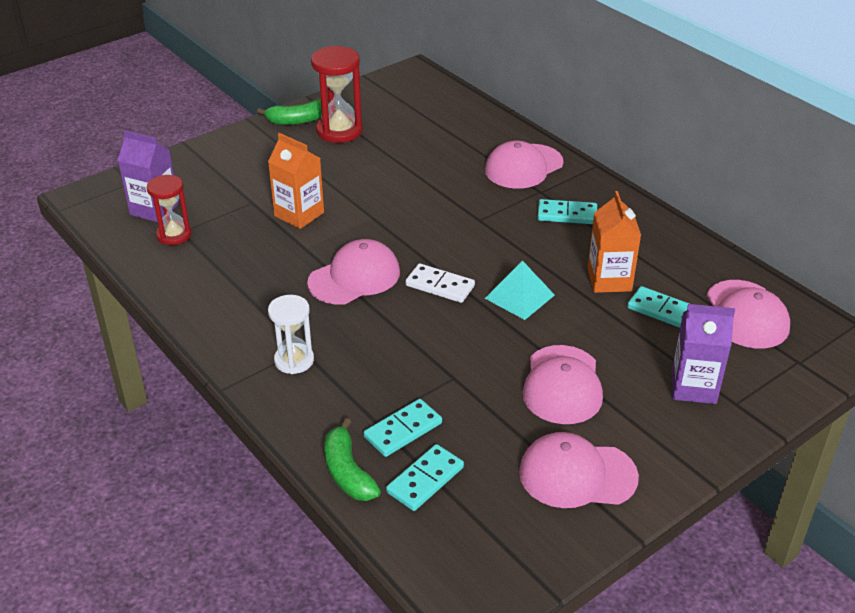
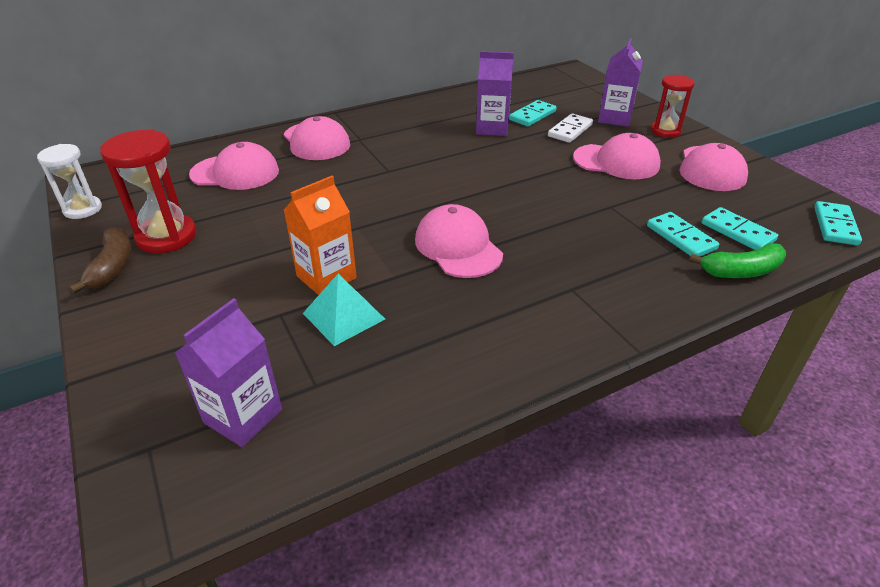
camera: 80 degrees left, 0 degrees up
red hourglass [147,175,191,245] -> red hourglass moved to [651,75,695,138]
green banana [257,99,329,125] -> brown banana [69,226,132,294]
white hourglass [268,295,314,374] -> white hourglass moved to [37,144,102,219]
white domino [405,263,475,303] -> white domino moved to [548,113,593,143]
turquoise pyramid [485,260,555,320] -> turquoise pyramid moved to [303,274,385,346]
turquoise domino [538,199,597,224] -> turquoise domino moved to [814,201,862,246]
orange carton [588,191,641,293] -> purple carton [476,51,514,136]
pink cap [707,280,790,348] -> pink cap moved to [189,142,279,190]

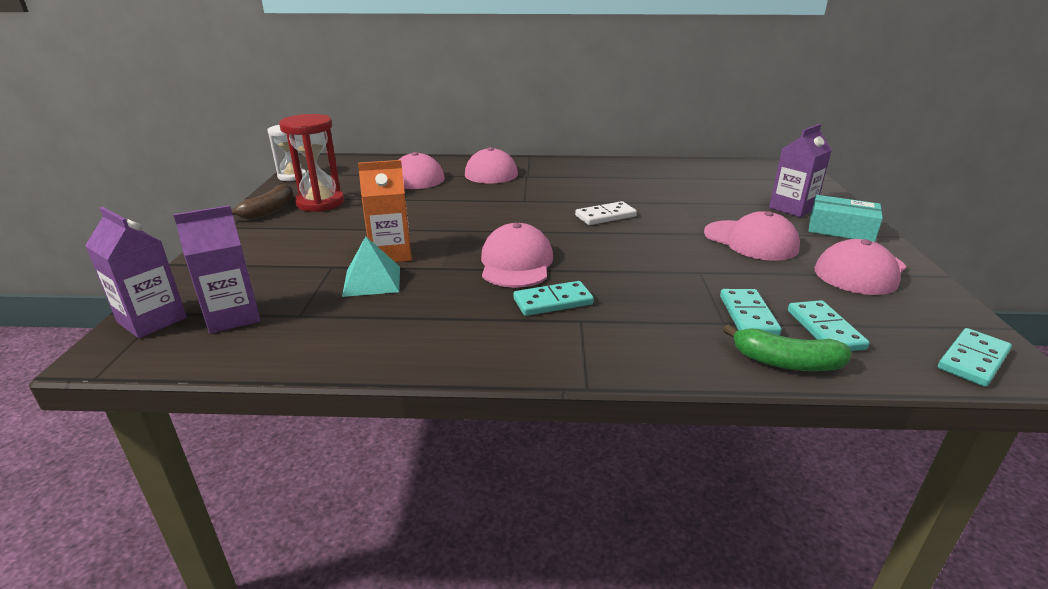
camera: 30 degrees right, 10 degrees down
purple carton [476,51,514,136] -> purple carton moved to [85,207,187,338]
turquoise domino [509,100,557,127] -> turquoise domino moved to [514,281,594,316]
white domino [548,113,593,143] -> white domino moved to [575,201,637,225]
red hourglass [651,75,695,138] -> turquoise box [809,195,883,242]

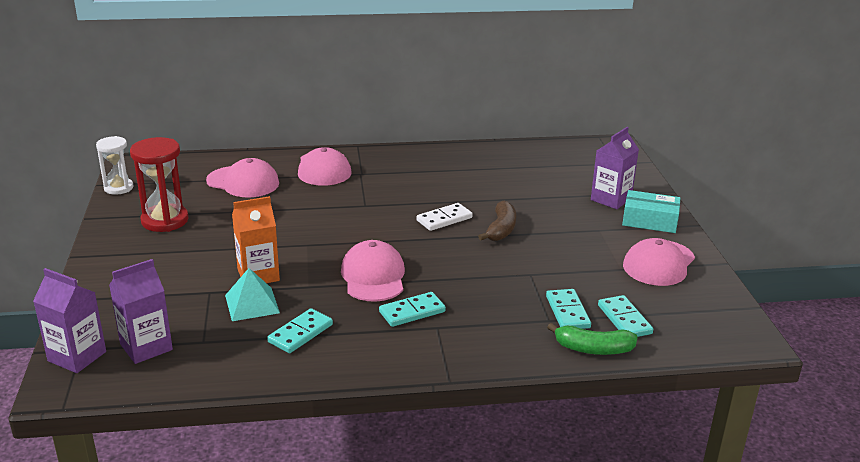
camera: 10 degrees left, 0 degrees up
brown banana [231,184,294,220] -> brown banana moved to [478,200,516,241]
pink cap [704,211,800,261] -> none
turquoise domino [938,328,1012,387] -> turquoise domino moved to [267,308,333,353]

